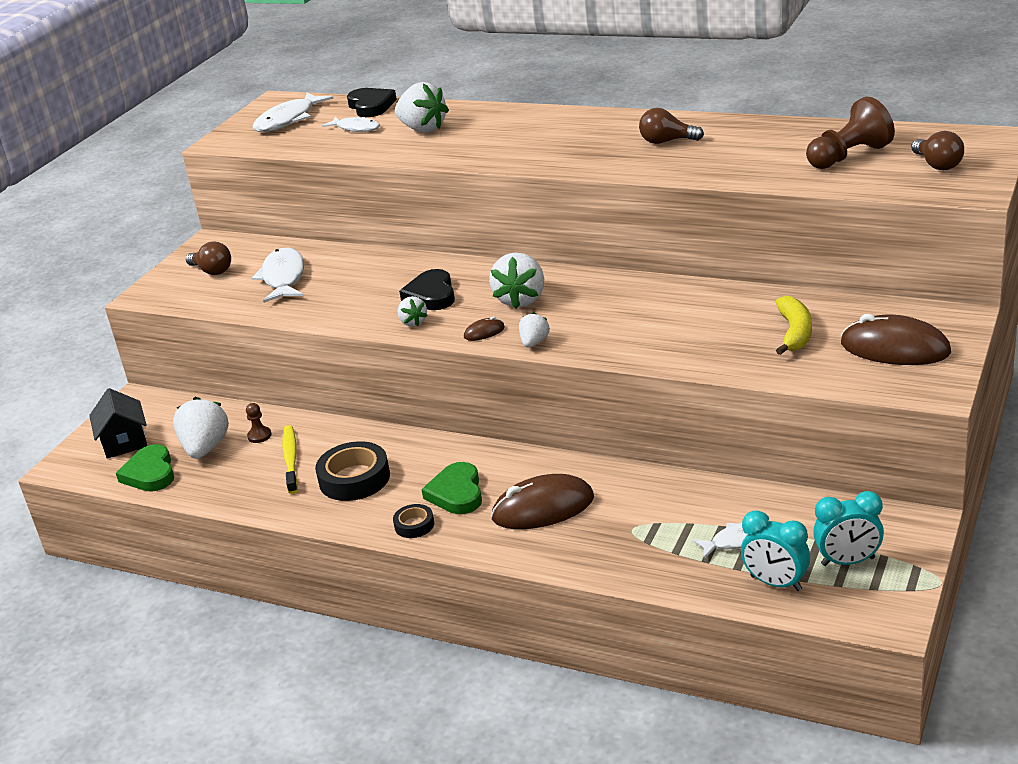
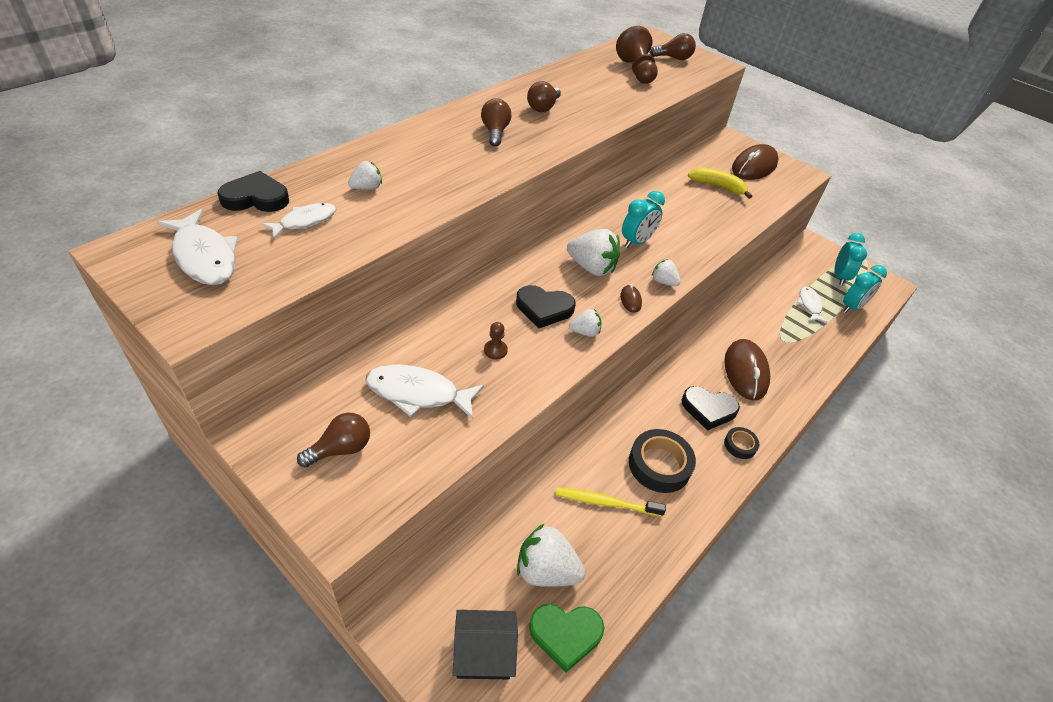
camera: 80 degrees left, 15 degrees up
brown pawn [246,403,272,443] -> brown pawn moved to [484,322,508,359]
white strawberry [395,82,449,133] -> white strawberry [348,161,382,190], size x0.54
green heart [421,462,482,514] -> black heart [681,386,740,431]
none -> brown light bulb [481,98,511,146]
none -> turquoise clock [622,191,665,248]

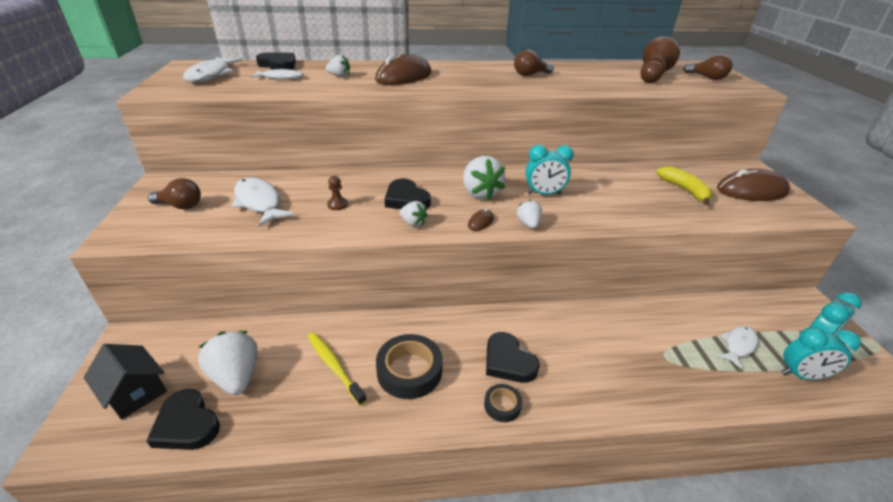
camera: 45 degrees right, 10 degrees down
brown light bulb [481,98,511,146] -> none
green heart [529,604,604,673] -> black heart [146,389,220,450]
brown mouse [724,339,770,400] -> brown mouse moved to [375,54,431,85]

